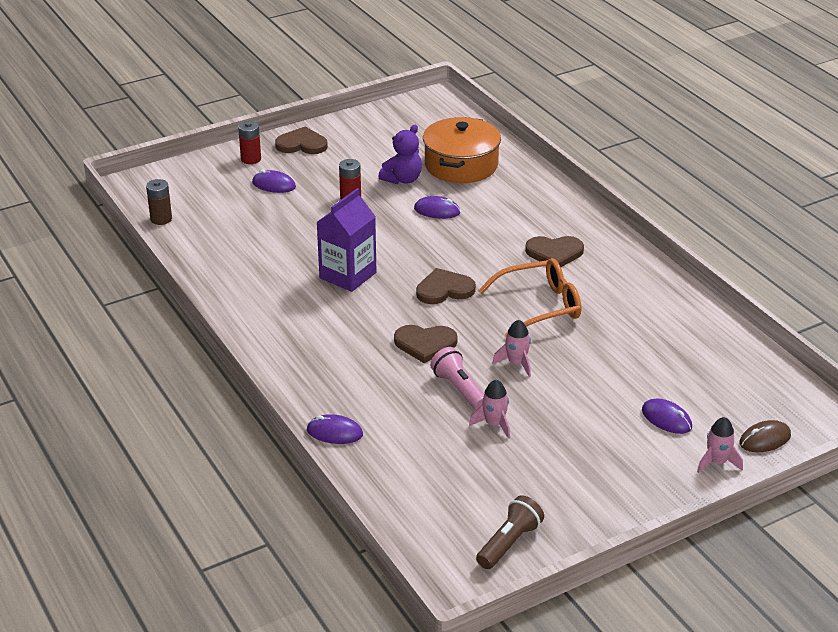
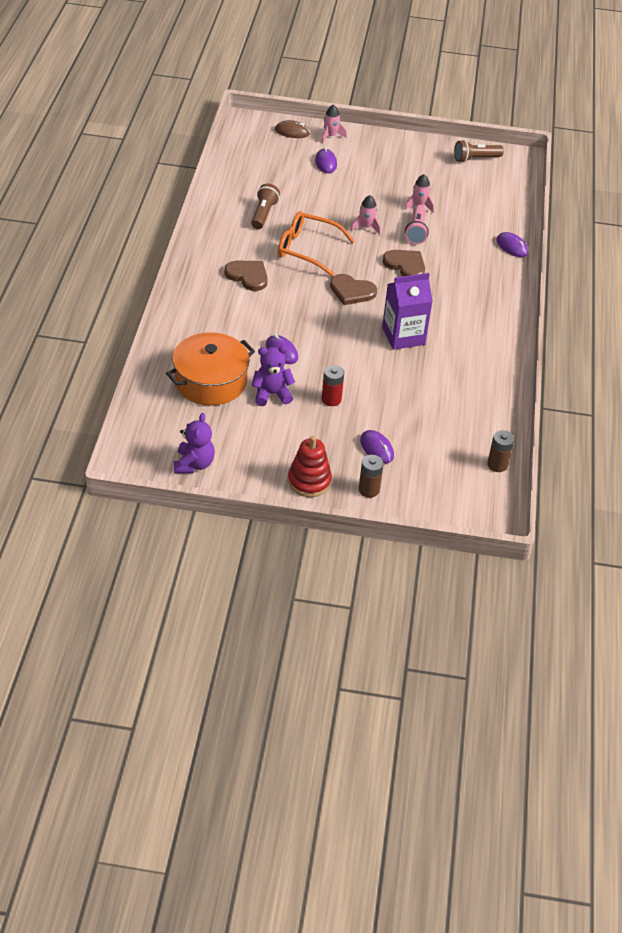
camera: 145 degrees left, 10 degrees up
red battery [238,121,261,164] -> brown battery [359,455,384,498]
brown heart [275,127,328,154] -> red stacking toy [288,436,332,497]
none -> purple teddy bear [174,413,215,474]
none -> brown flashlight [251,183,280,229]

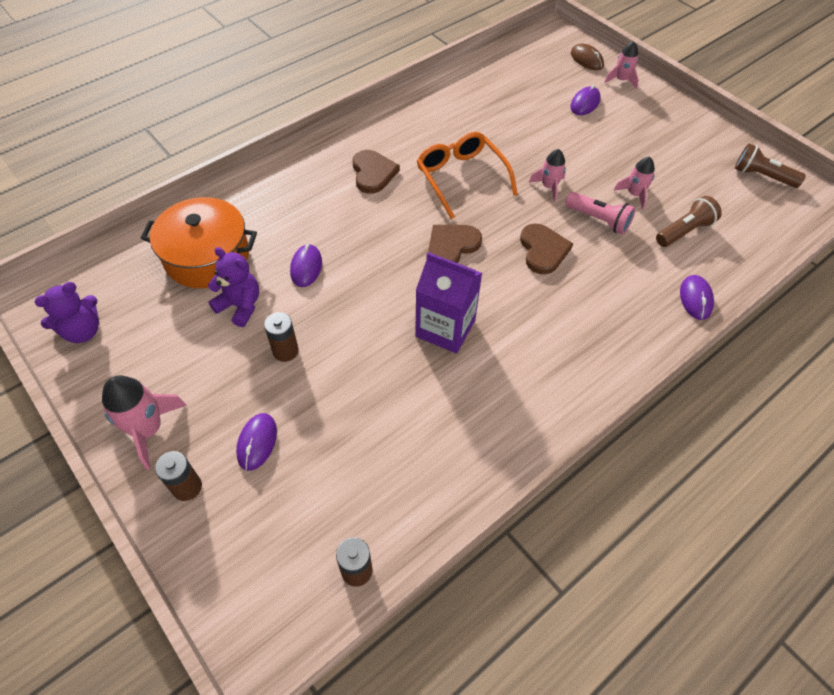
camera: 45 degrees right, 10 degrees up
brown flashlight [251,183,280,229] -> brown flashlight moved to [656,196,722,247]
red stacking toy [288,436,332,497] -> pink rocket [102,376,187,470]
red battery [322,365,344,406] -> brown battery [264,312,299,362]
brown heart [330,274,377,305] -> brown heart turned 75 degrees clockwise [428,225,482,263]
pink flashlight [405,205,429,244] -> pink flashlight turned 105 degrees counterclockwise [565,192,636,235]

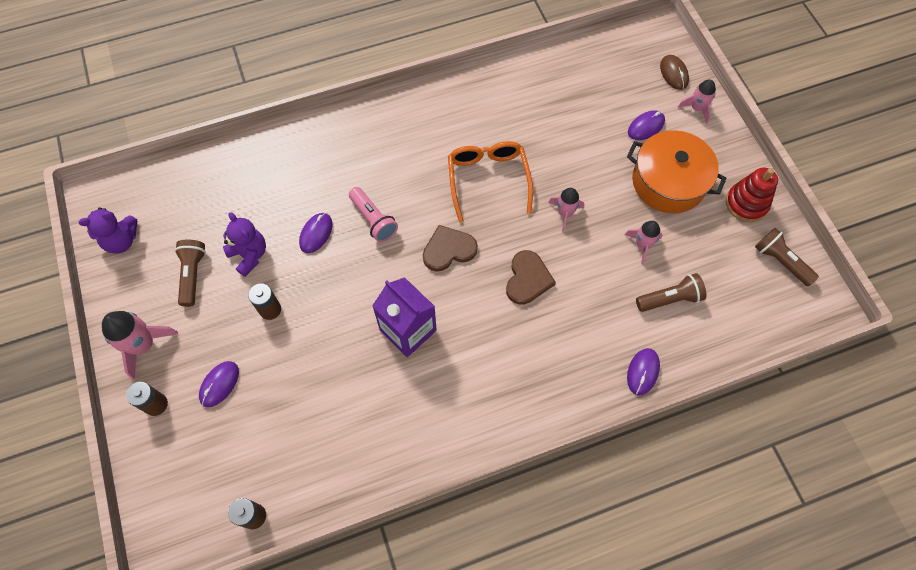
camera: 20 degrees right, 10 degrees up
orange pot [141,197,257,288] -> orange pot moved to [627,130,726,213]
brown heart [352,150,400,194] -> none
pink flashlight [565,192,636,235] -> pink flashlight moved to [349,187,398,242]
none -> brown flashlight [175,239,206,307]
none -> red stacking toy [726,168,778,222]

